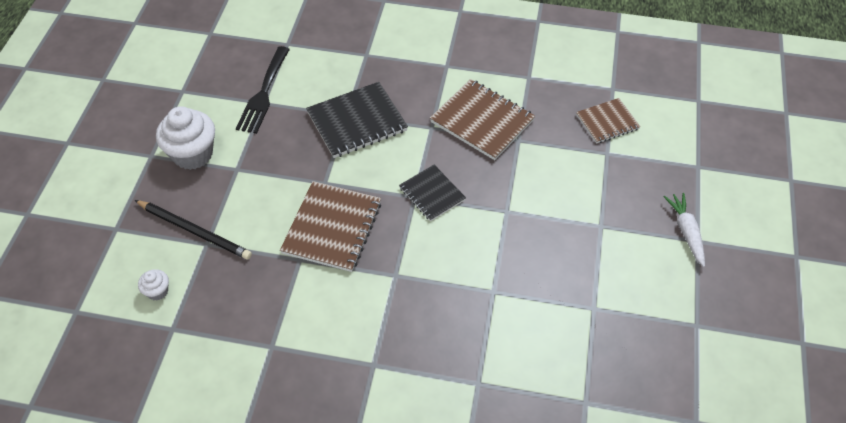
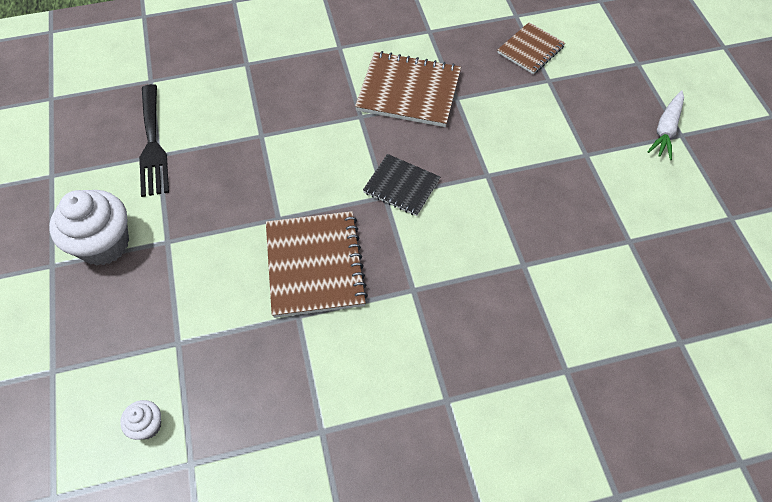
camera: 25 degrees left, 5 degrees up
black pencil [135,200,252,260] -> none
black notebook [306,82,408,158] -> none
white carrot [663,193,705,267] -> white carrot turned 120 degrees counterclockwise [647,91,684,160]

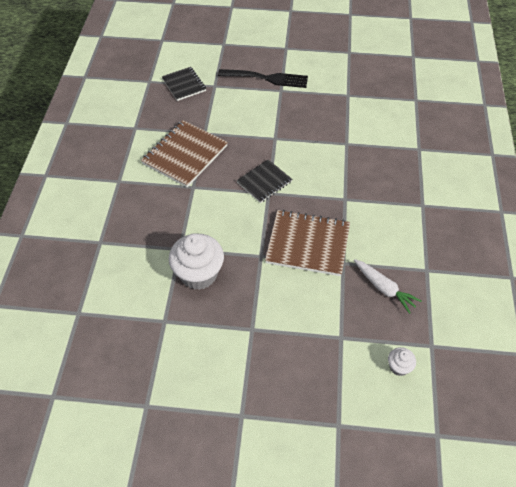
camera: 70 degrees left, 5 degrees down
white cupcake [49,190,129,266] -> white cupcake moved to [169,233,224,290]
black fork [139,84,169,197] -> black fork moved to [218,69,308,88]
brown notebook [497,22,565,74] -> black notebook [162,67,206,101]
white carrot [647,91,684,160] -> white carrot moved to [354,259,421,314]

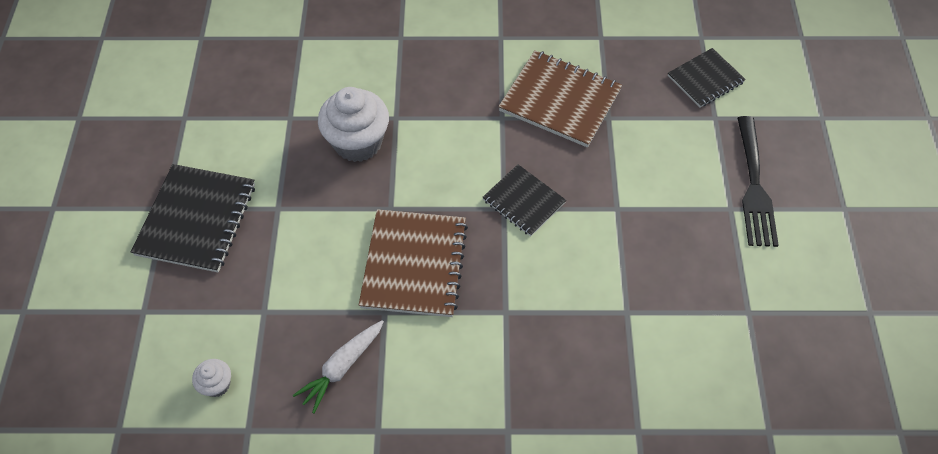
camera: 85 degrees right, 5 degrees up
none -> black notebook [131,164,255,272]

